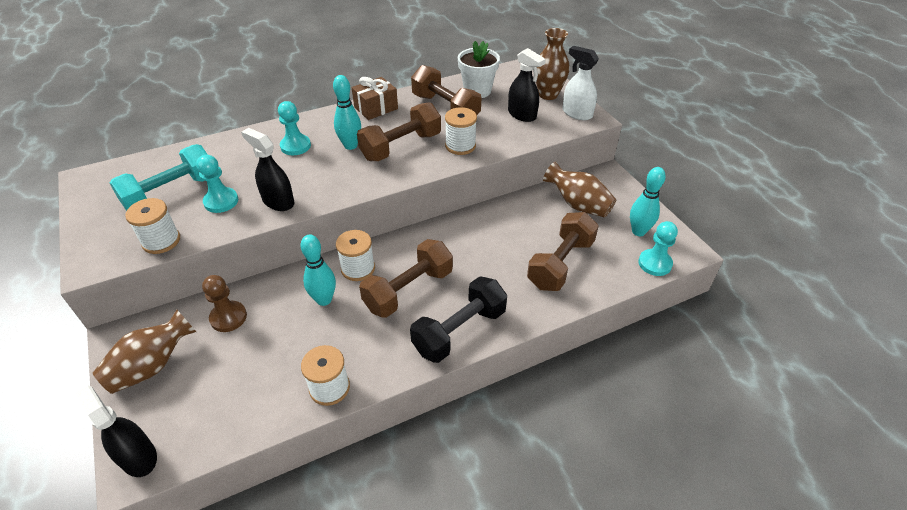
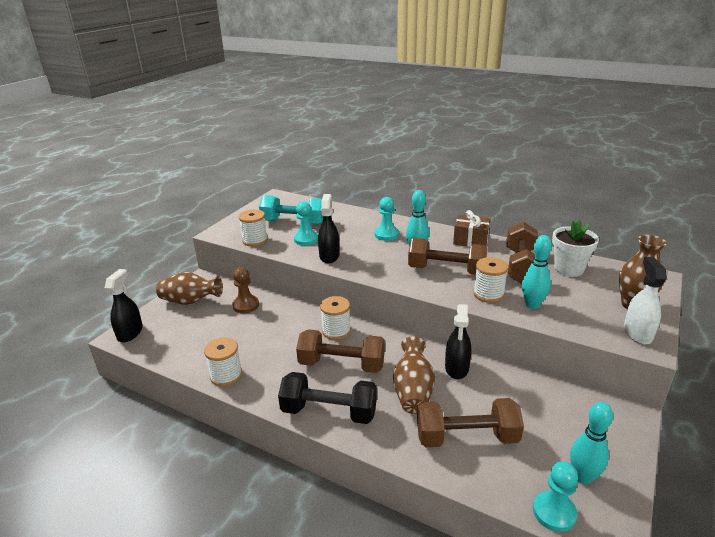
camera: 55 degrees right, 15 degrees down
turquoise bowling pin [300,235,336,306] -> turquoise bowling pin moved to [522,235,552,309]
black spray bottle [508,48,546,122] -> black spray bottle moved to [445,304,472,379]
brown vase [543,161,616,217] -> brown vase moved to [393,337,435,414]

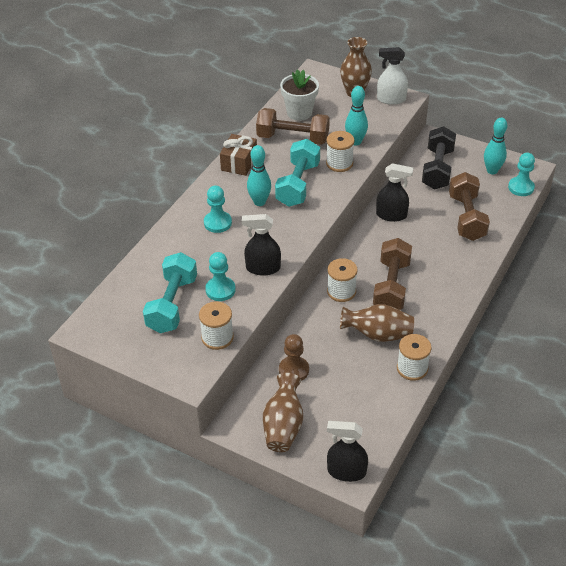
camera: 90 degrees left, 15 degrees up
black dumbbell [278,372,377,424] -> black dumbbell moved to [422,126,456,190]
brown vase [393,337,435,414] -> brown vase moved to [340,304,414,342]
brown dumbbell [408,238,488,275] -> turquoise dumbbell [275,139,320,207]

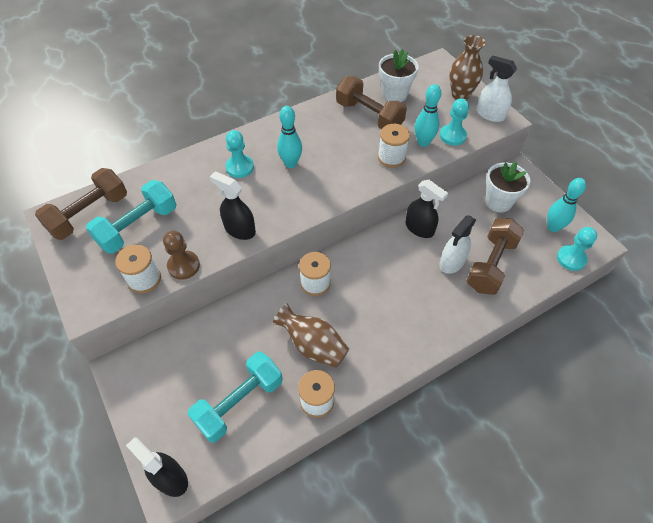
camera: 30 degrees right, 10 degrees up
turquoise pawn [205,252,235,301] -> turquoise pawn moved to [440,98,469,146]
brown gift [220,134,257,176] -> none
brown vase [263,373,303,452] -> none
turquoise dumbbell [275,139,320,207] -> turquoise dumbbell moved to [188,352,283,443]
brown pawn [279,334,309,381] -> brown pawn moved to [163,231,200,280]
brown dumbbell [373,238,412,310] -> brown dumbbell moved to [35,168,127,240]
black dumbbell [422,126,456,190] -> white flower pot [485,162,530,212]
none -> white spray bottle [440,215,476,274]

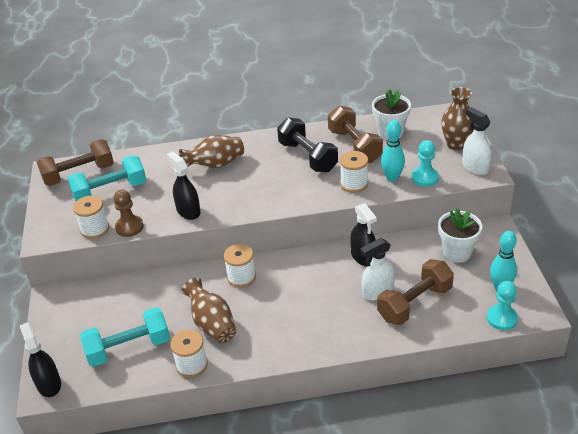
camera: 25 degrees right, 15 degrees down
turquoise pawn [226,130,254,178] -> brown vase [179,135,244,168]
turquoise bowling pin [277,106,302,168] -> none
none -> black dumbbell [277,117,338,172]

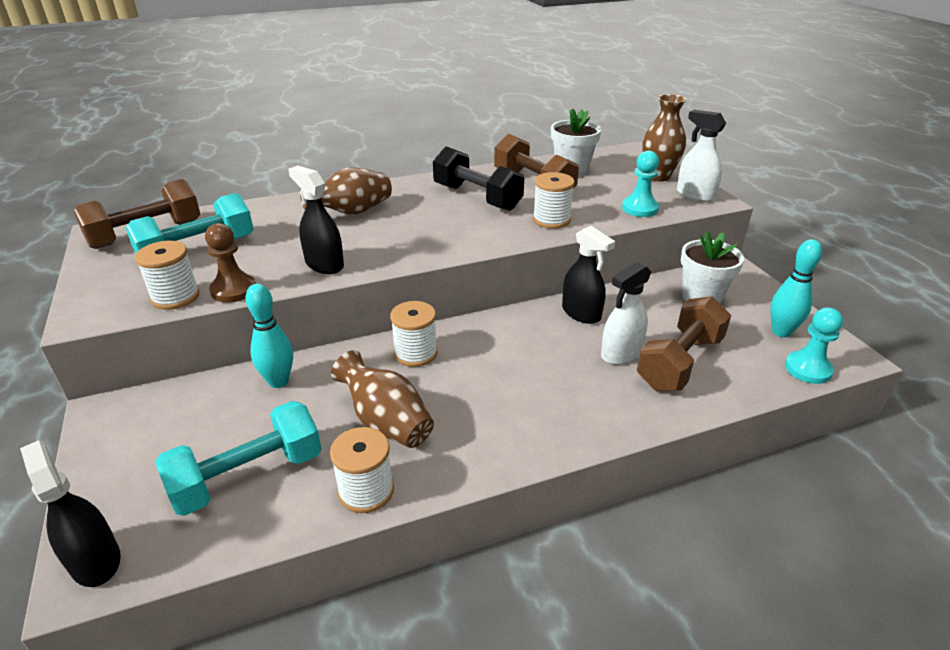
camera: 15 degrees left, 5 degrees down
turquoise bowling pin [381,120,405,182] -> turquoise bowling pin moved to [245,284,293,388]

